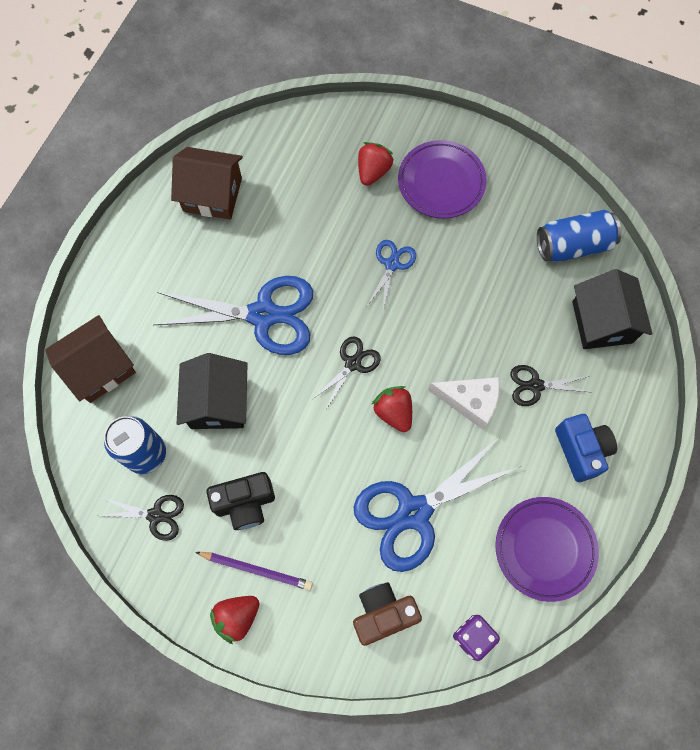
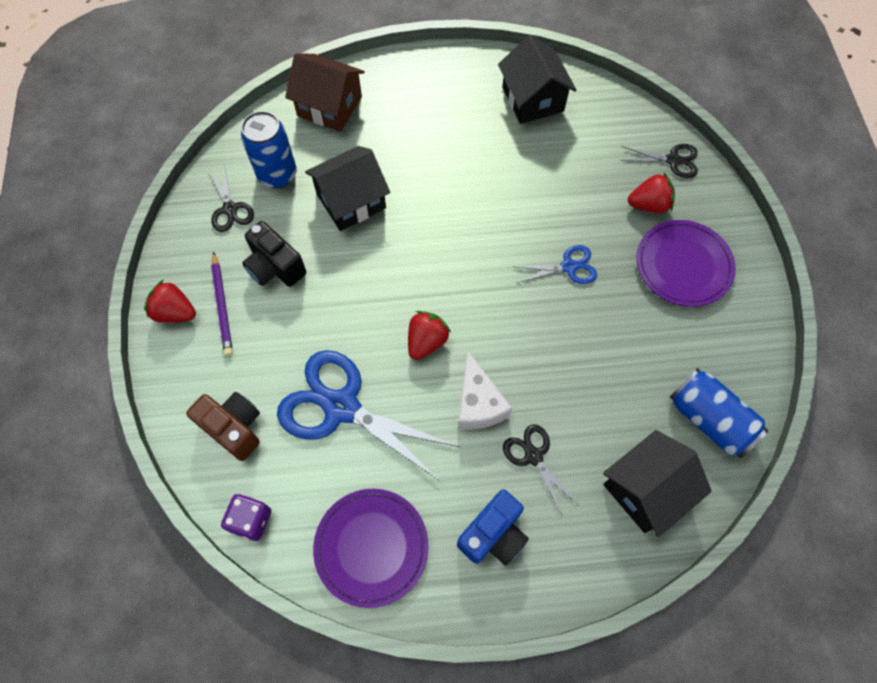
camera: 60 degrees right, 5 degrees down
blue scissors [154,276,313,355] -> none
brown house [171,147,243,220] -> black house [498,35,577,124]
black scissors [313,336,381,409] -> black scissors moved to [621,144,698,178]

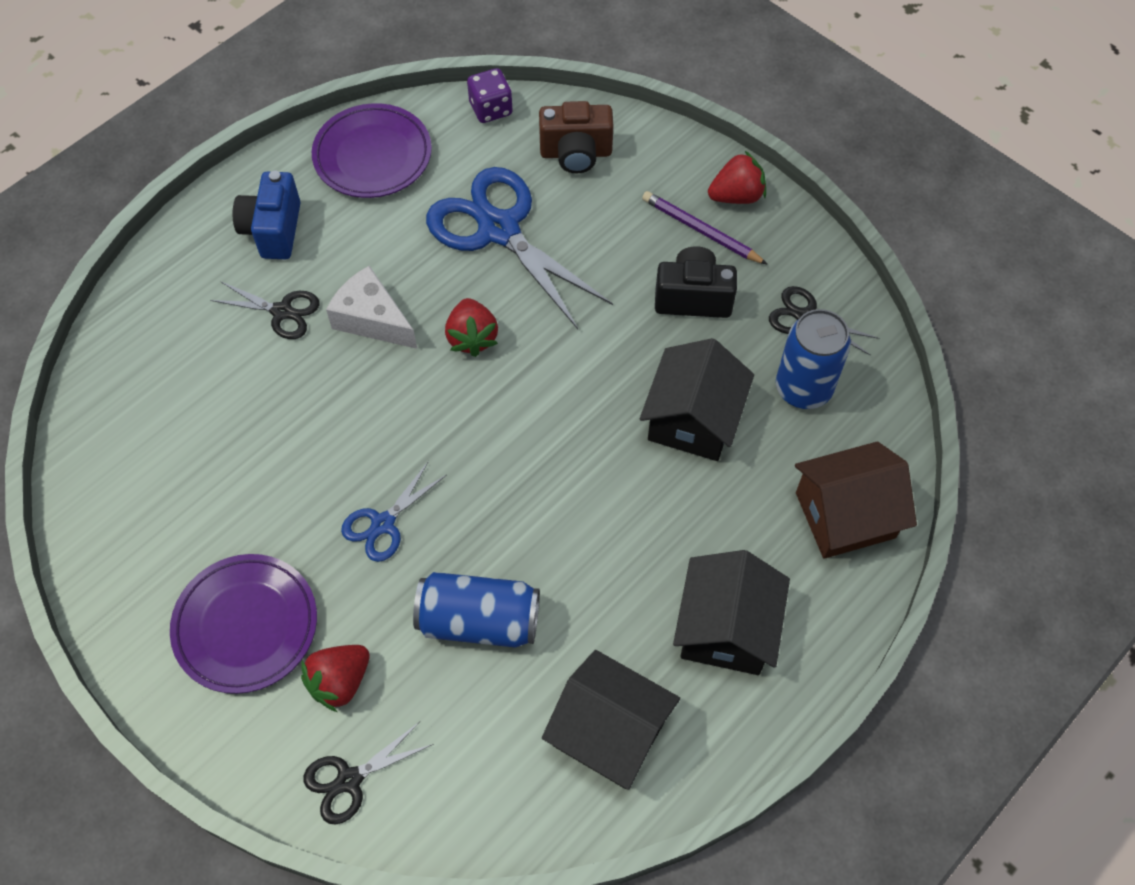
camera: 140 degrees right, 5 degrees down
blue scissors [277,350,460,482] -> blue scissors turned 120 degrees counterclockwise [426,167,613,329]
black house [603,430,712,537] -> black house moved to [673,550,790,675]
blue can [670,368,768,458] -> blue can moved to [413,572,540,648]

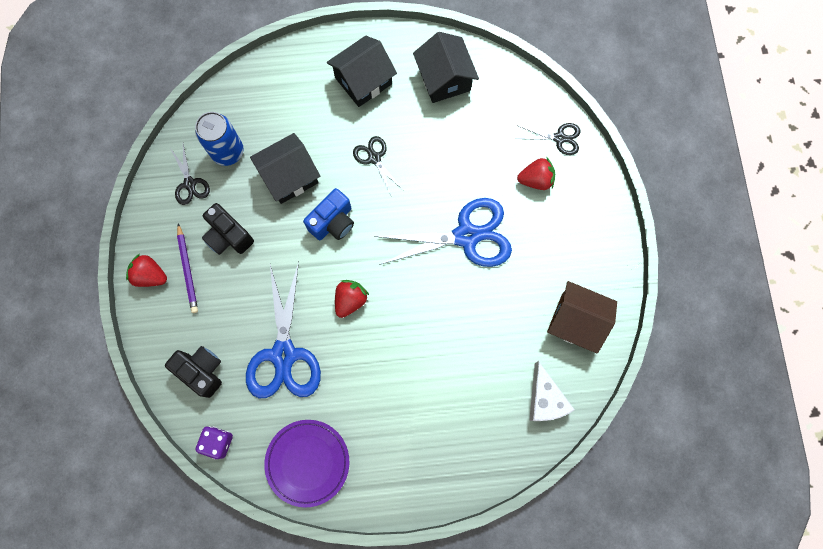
camera: 140 degrees left, 15 degrees up
purple plate [170,554,317,694] -> none
black scissors [210,281,320,339] -> black scissors moved to [353,136,403,195]
blue camera [233,171,301,259] -> blue camera moved to [303,188,354,240]
white cheese [326,266,417,349] -> white cheese moved to [529,361,575,421]
blue scissors [341,461,446,562] -> blue scissors [374,198,512,267], size x2.02
blue can [413,572,540,648] -> none
brown camera [539,101,614,173] -> black camera [165,346,222,398]
brown house [795,442,917,559] -> brown house moved to [547,281,617,354]

